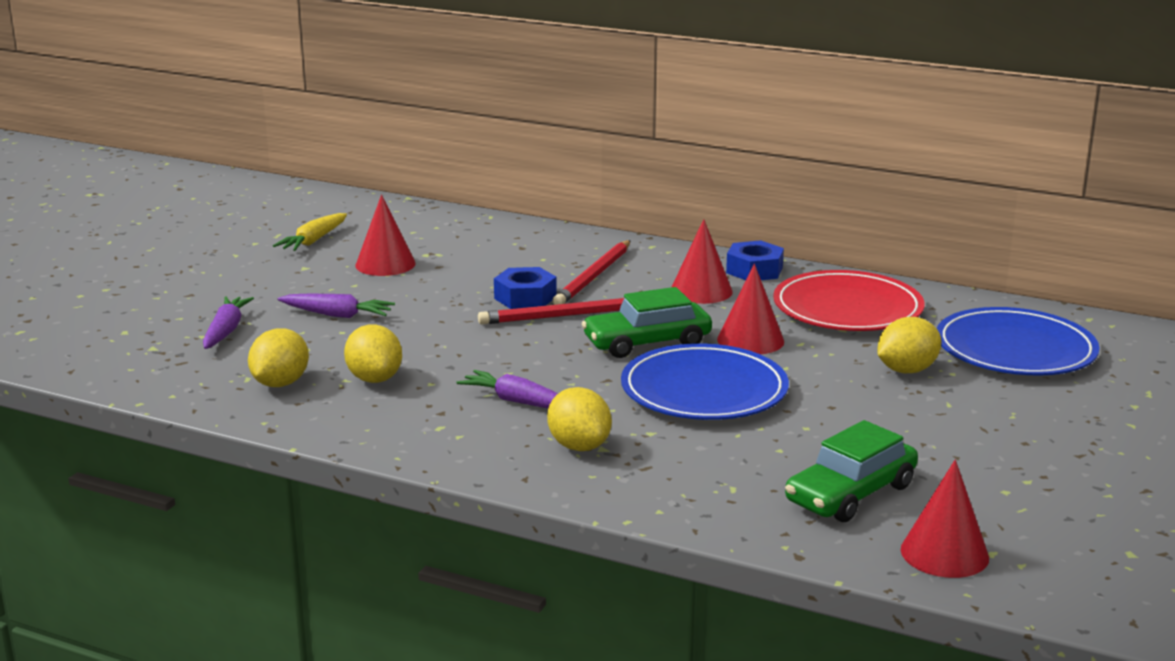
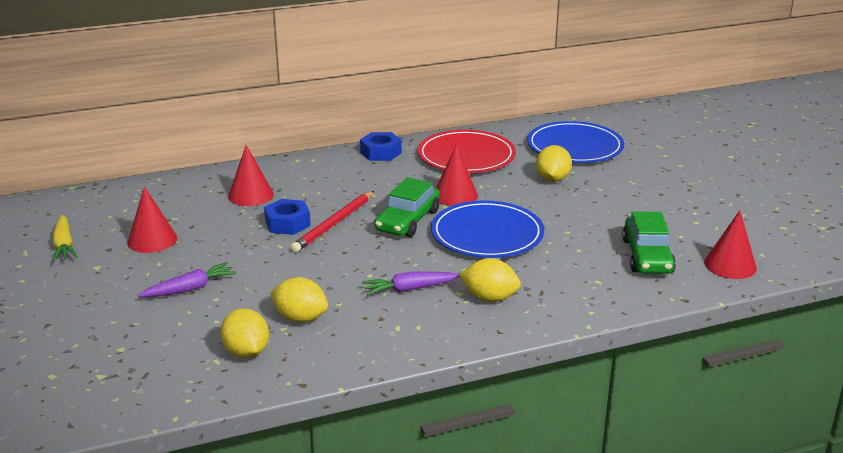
camera: 45 degrees left, 5 degrees up
purple carrot [203,297,254,349] -> none
red pencil [552,240,631,305] -> none
red cone [672,219,733,304] -> red cone moved to [228,145,274,206]

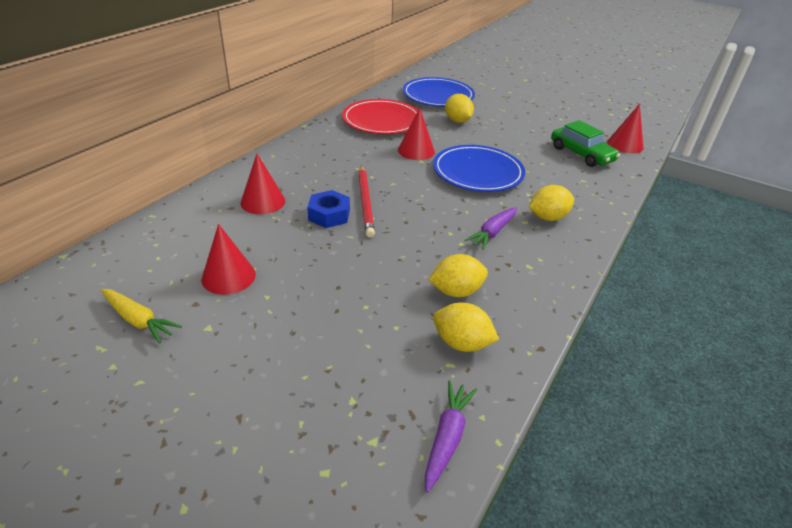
camera: 40 degrees left, 10 degrees up
purple carrot [138,262,236,297] -> purple carrot moved to [425,380,477,493]
blue nut [360,132,402,161] -> none
green car [375,177,440,237] -> none

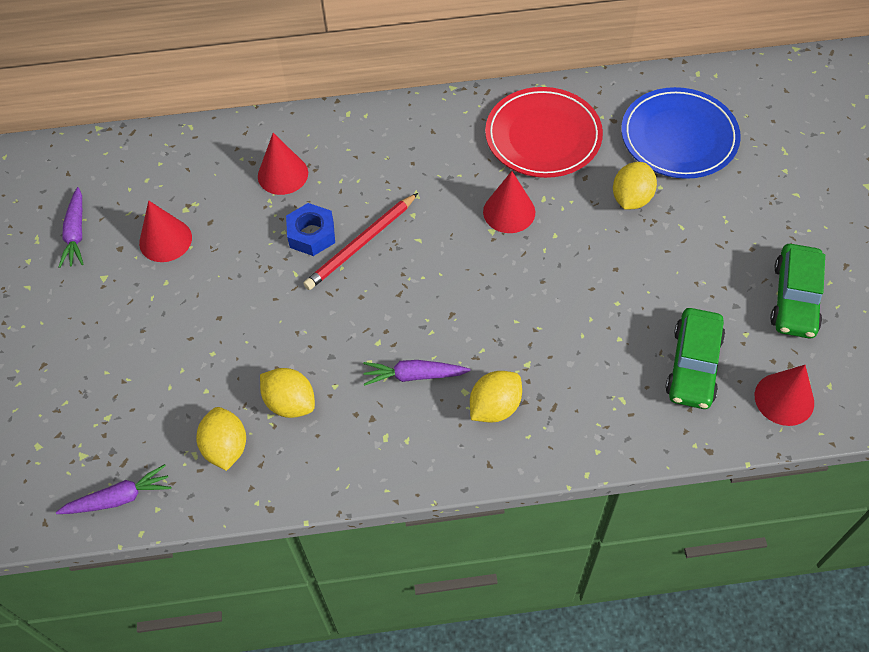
camera: 55 degrees right, 20 degrees up
yellow carrot [101,289,182,344] -> purple carrot [59,187,84,268]
blue plate [433,145,525,192] -> none
yellow lemon [529,185,574,221] -> yellow lemon turned 75 degrees counterclockwise [470,371,522,423]
none -> green car [770,244,825,338]

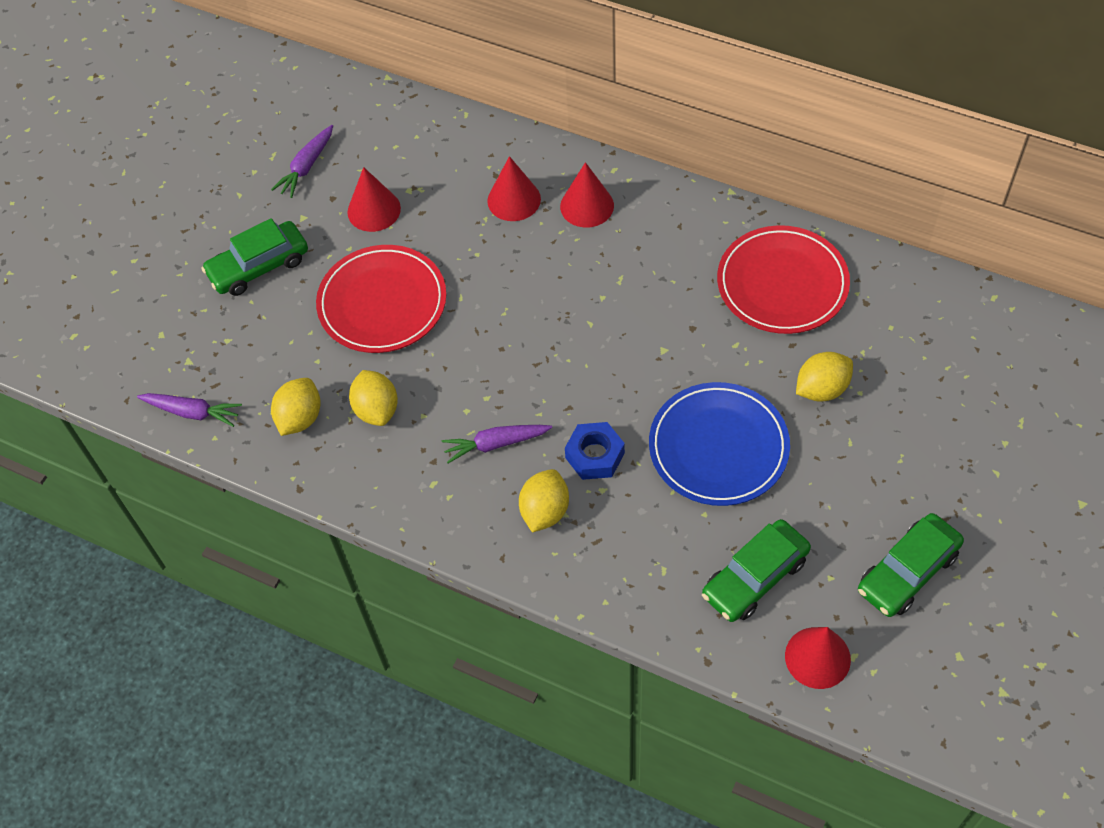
camera: 35 degrees right, 0 degrees up
blue nut [286,203,335,256] -> blue nut moved to [565,422,625,480]
red pencil [303,193,418,290] -> none
purple carrot [363,360,471,386] -> purple carrot turned 45 degrees counterclockwise [442,425,552,463]
yellow lemon [470,371,522,423] -> yellow lemon turned 60 degrees counterclockwise [519,469,569,533]
red cone [483,171,535,233] -> red cone moved to [560,162,614,228]
blue plate [621,87,741,179] -> blue plate moved to [649,382,790,506]
none -> green car [201,218,308,296]
none -> red plate [316,245,446,353]

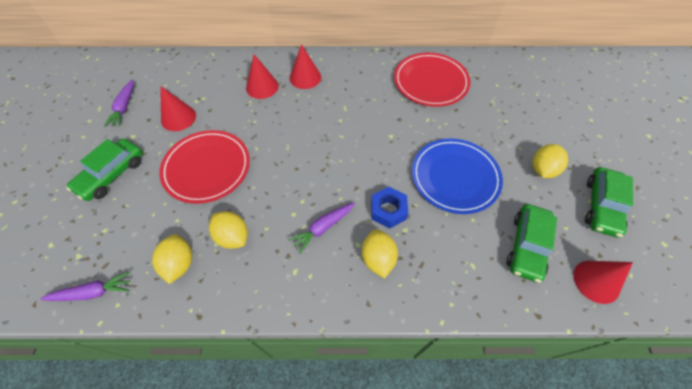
camera: 30 degrees left, 0 degrees up
yellow lemon [796,352,853,402] -> yellow lemon moved to [532,144,568,178]

